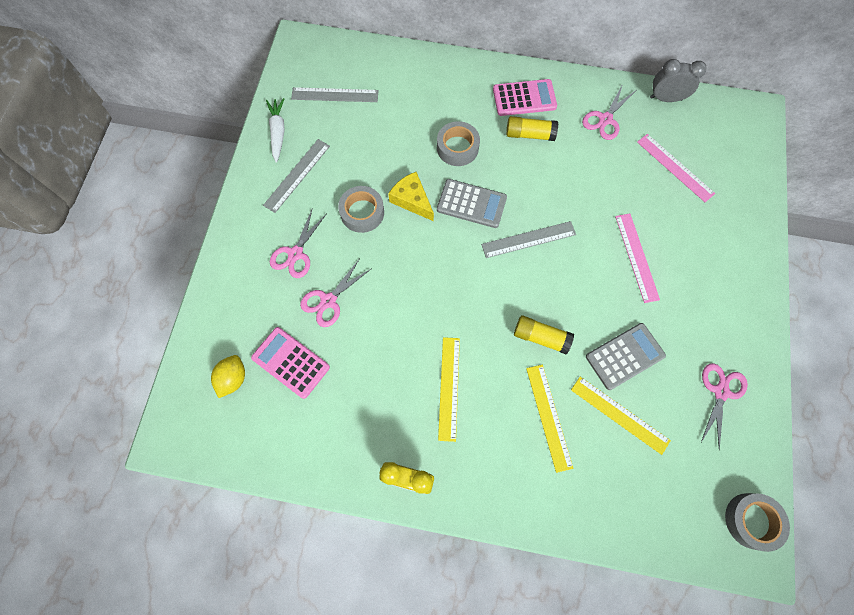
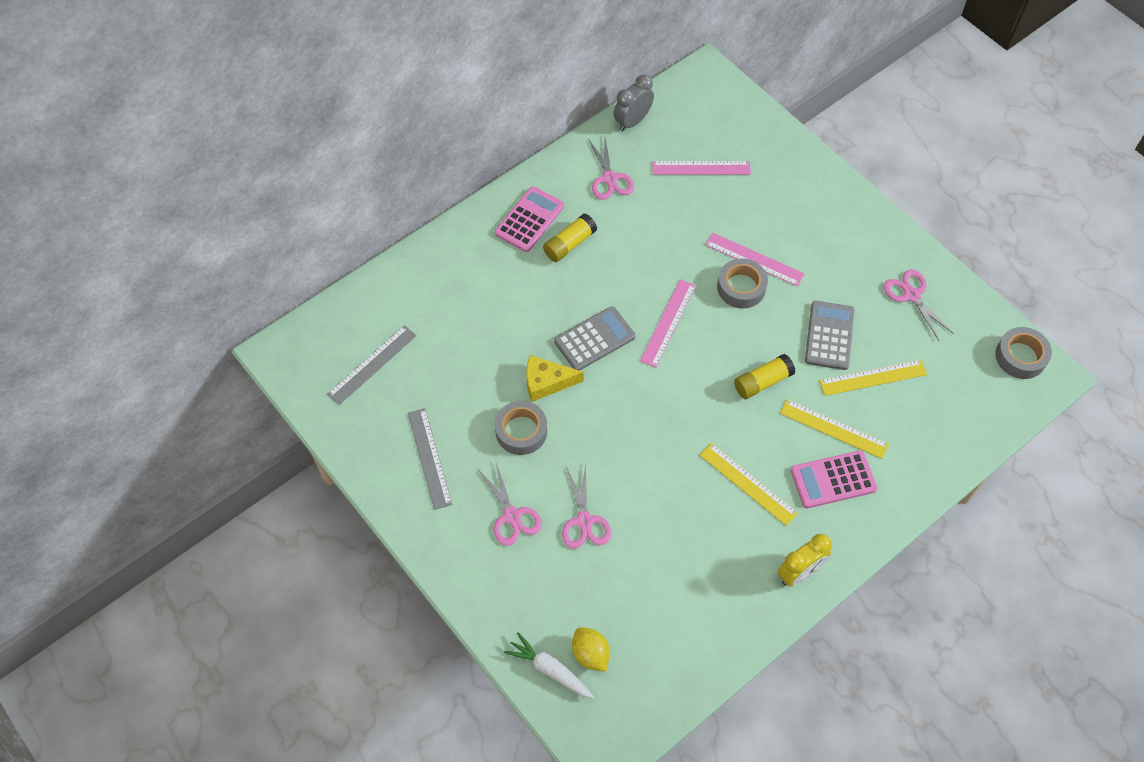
camera: 50 degrees left, 10 degrees down
pink calculator [251,327,330,399] -> pink calculator moved to [791,451,877,508]
white carrot [266,98,285,163] -> white carrot moved to [504,632,594,699]
grey tape [437,121,480,166] -> grey tape moved to [717,258,768,309]
grey ruler [481,221,576,258] -> pink ruler [640,279,696,368]

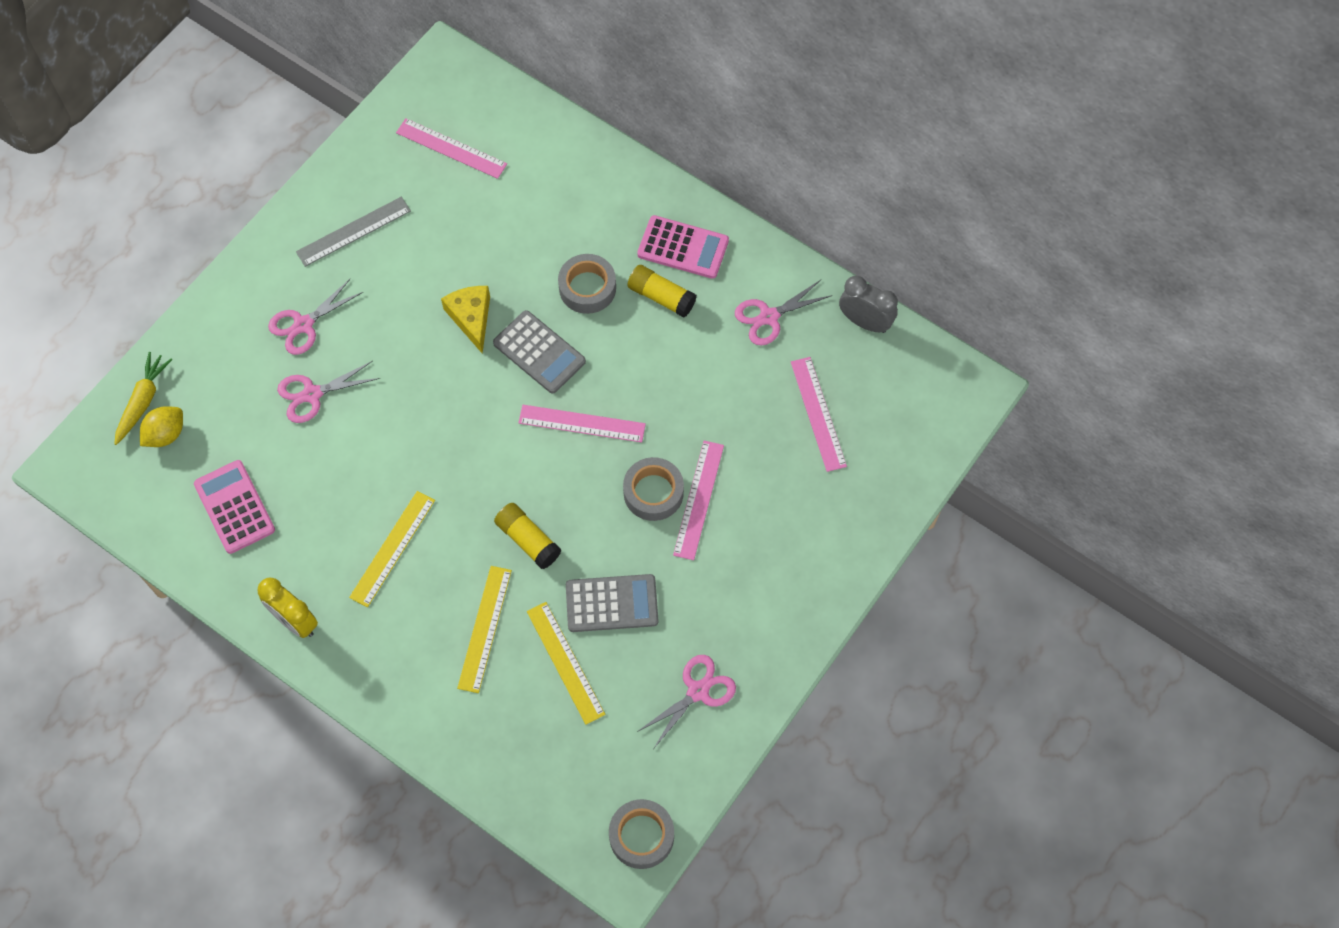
camera: 75 degrees right, 5 degrees up
grey ruler [327,325,417,405] -> pink ruler [396,118,507,179]
grey tape [495,401,547,455] -> grey tape moved to [558,254,616,314]
white carrot [504,632,594,699] -> yellow carrot [114,352,173,445]
pink calculator [791,451,877,508] -> pink calculator moved to [194,460,275,554]

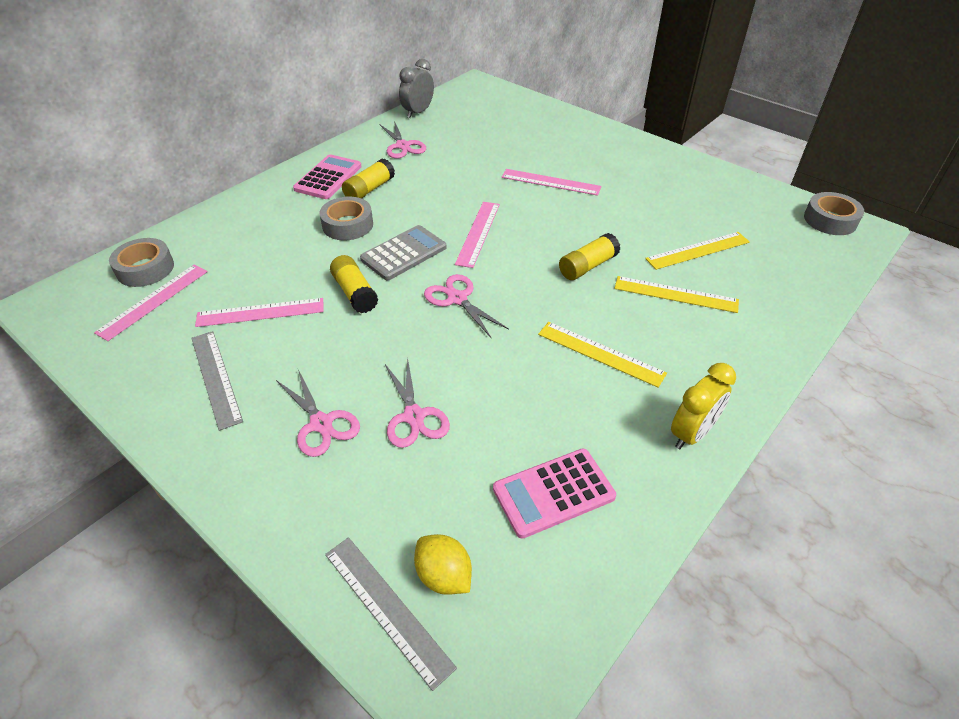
camera: 85 degrees left, 20 degrees down
yellow carrot [114,352,173,445] -> grey ruler [325,537,457,691]
yellow cheese [441,286,490,354] -> yellow glue stick [330,255,378,313]
grey calculator [566,574,658,632] -> none
grey tape [623,457,684,521] -> grey tape moved to [109,238,174,287]
pink scissors [637,655,736,748] -> pink scissors moved to [424,274,509,339]
pink ruler [791,357,847,472] -> pink ruler moved to [195,298,324,327]

